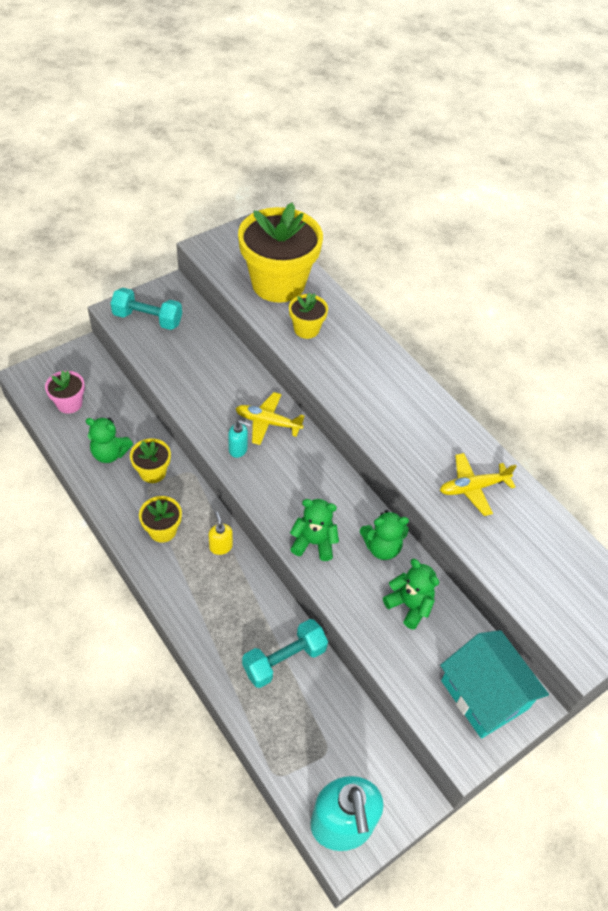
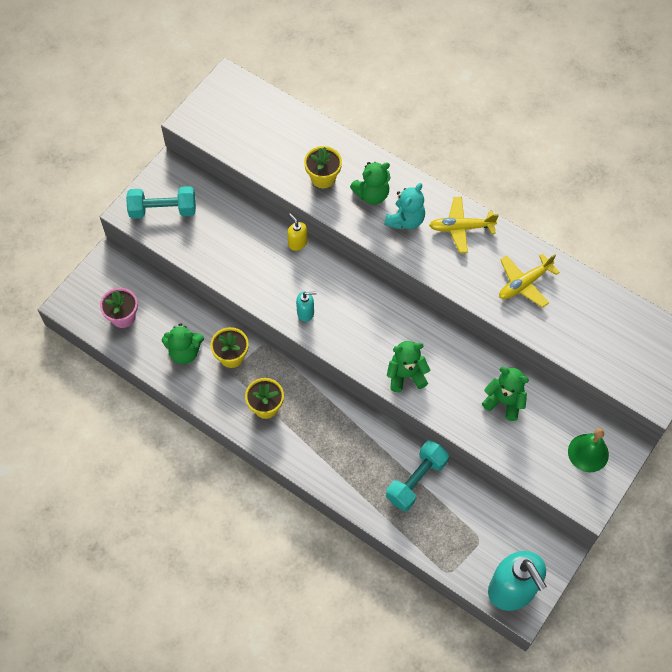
camera: 15 degrees left, 10 degrees up
yellow soap dispenser [208,512,233,555] -> yellow soap dispenser moved to [287,214,308,251]
yellow plane [236,392,304,445] -> yellow plane moved to [429,197,499,253]
yellow flower pot [238,203,323,303] -> none
green teddy bear [360,510,409,560] -> green teddy bear moved to [350,162,390,204]
turquoise house [440,630,549,739] -> green bell [568,428,609,472]
none -> turquoise teddy bear [384,183,425,230]

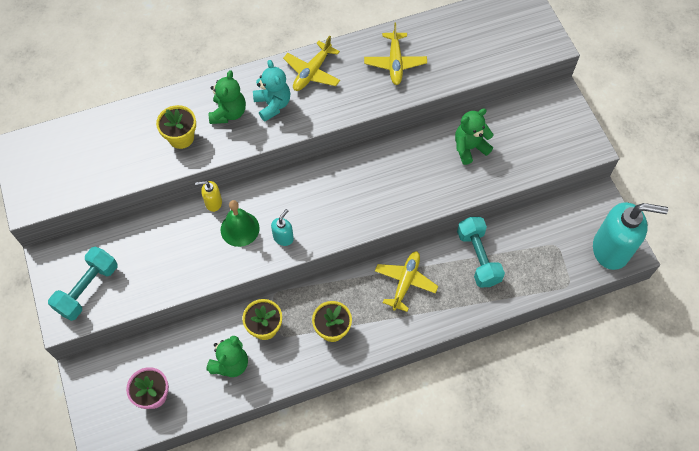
camera: 55 degrees left, 0 degrees up
green teddy bear [386,341,430,392] -> none
green bell [568,428,609,472] -> green bell moved to [220,200,260,247]
none -> yellow plane [375,251,438,312]

